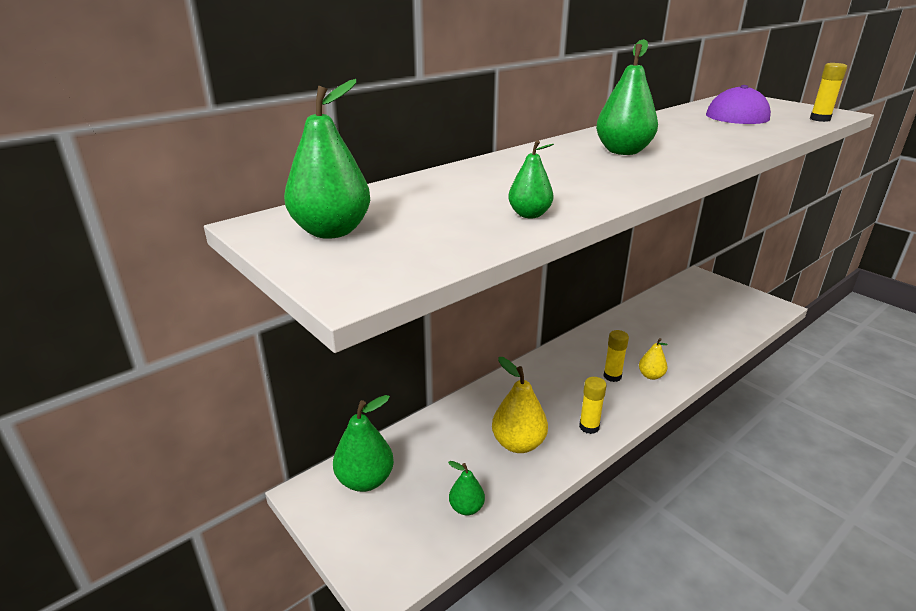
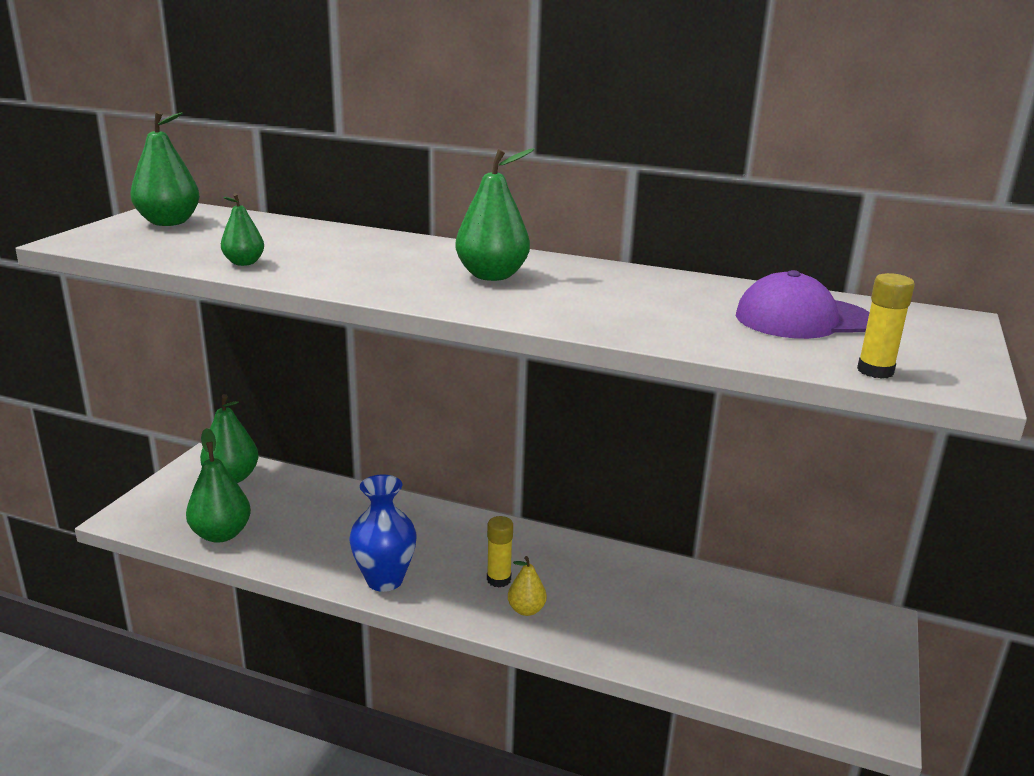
camera: 60 degrees right, 5 degrees down
green pear [448,461,485,516] -> green pear [186,428,251,543], size x1.74
yellow pear [492,357,548,453] -> none
yellow glue stick [579,377,607,434] -> blue vase [349,474,417,592]

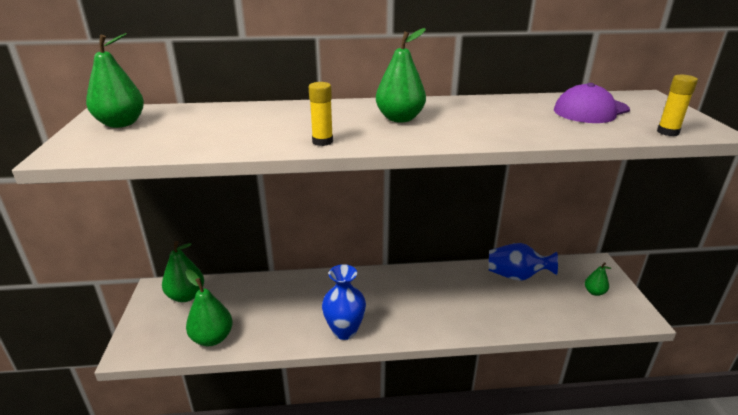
camera: 25 degrees left, 5 degrees up
green pear [221,193,264,266] -> green pear moved to [585,262,611,296]
yellow glue stick [487,516,513,587] -> yellow glue stick moved to [309,82,333,146]
yellow pear [508,556,547,616] -> none
none -> blue vase [489,243,558,281]

